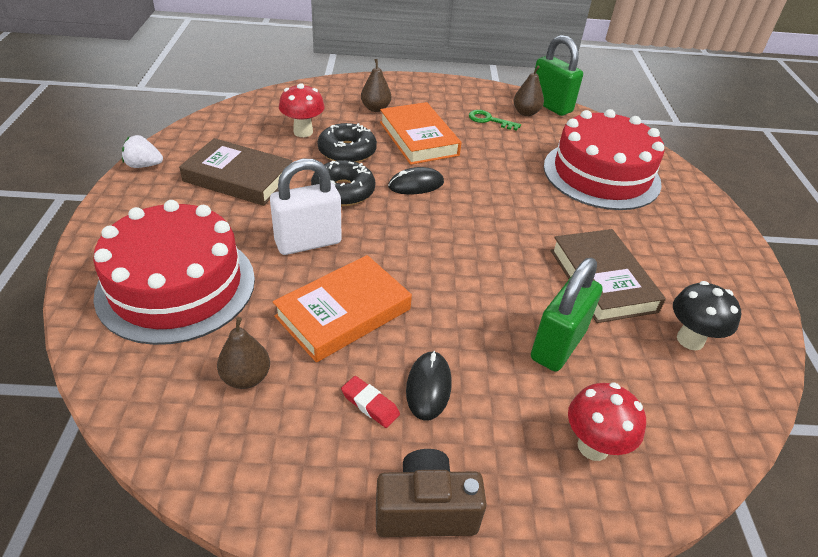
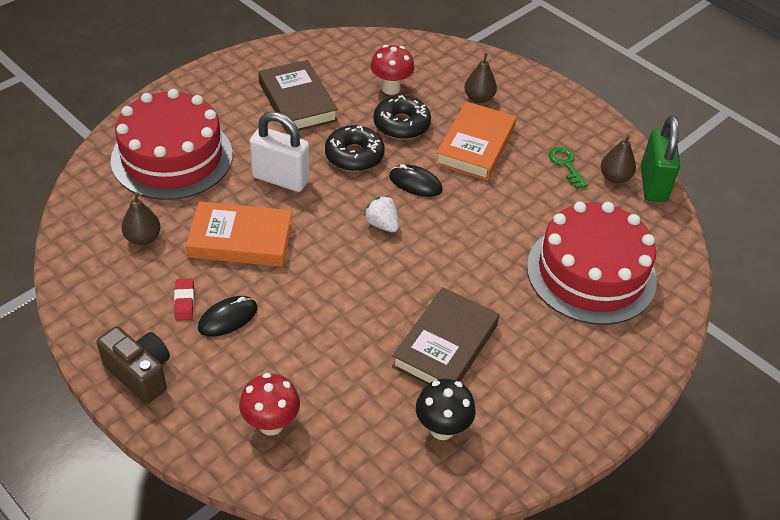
camera: 45 degrees right, 5 degrees up
white strawberry [122,135,163,168] -> white strawberry moved to [364,196,399,232]
green padlock [531,258,603,372] -> none

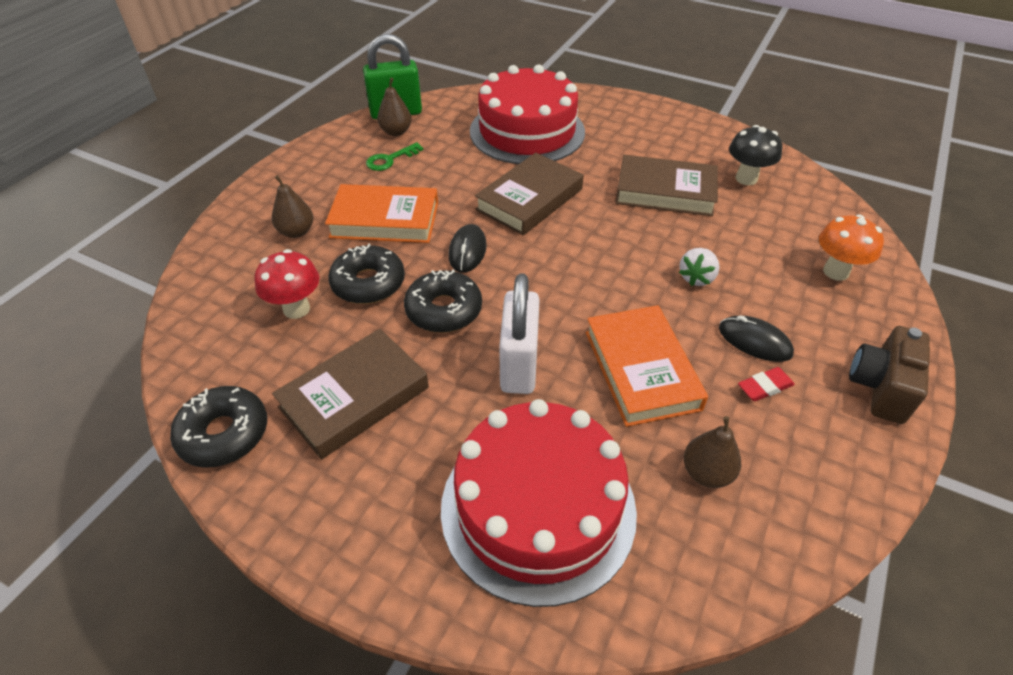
camera: 105 degrees left, 0 degrees up
red mushroom [239,373,300,436] -> orange mushroom [819,215,884,281]
white strawberry [364,196,399,232] -> white strawberry moved to [679,248,720,286]
none -> black donut [170,386,267,468]
none -> brown book [475,153,584,235]

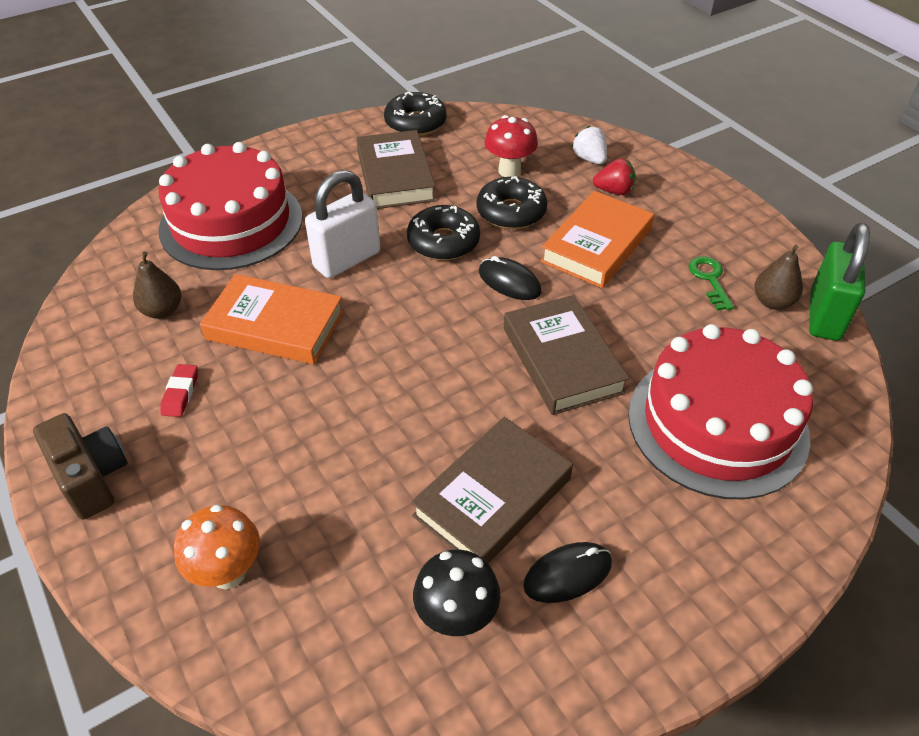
camera: 120 degrees right, 0 degrees up
brown pear [272,175,314,238] -> red strawberry [593,158,636,195]
white padlock [499,273,540,394] -> white padlock turned 75 degrees counterclockwise [305,170,380,278]
white strawberry [679,248,720,286] -> white strawberry moved to [572,126,607,164]
black mouse [719,315,794,362] -> black mouse moved to [523,542,612,603]

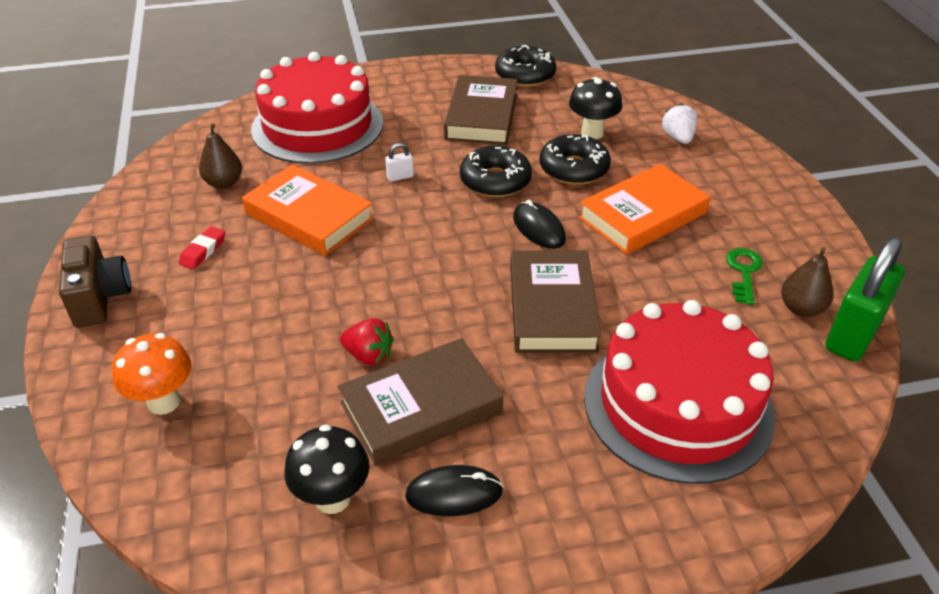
camera: 20 degrees right, 5 degrees down
white padlock [305,170,380,278] -> white padlock [385,143,414,182], size x0.40
red mushroom [485,115,538,177] -> black mushroom [569,77,622,139]
red strawberry [593,158,636,195] -> red strawberry moved to [340,318,394,365]

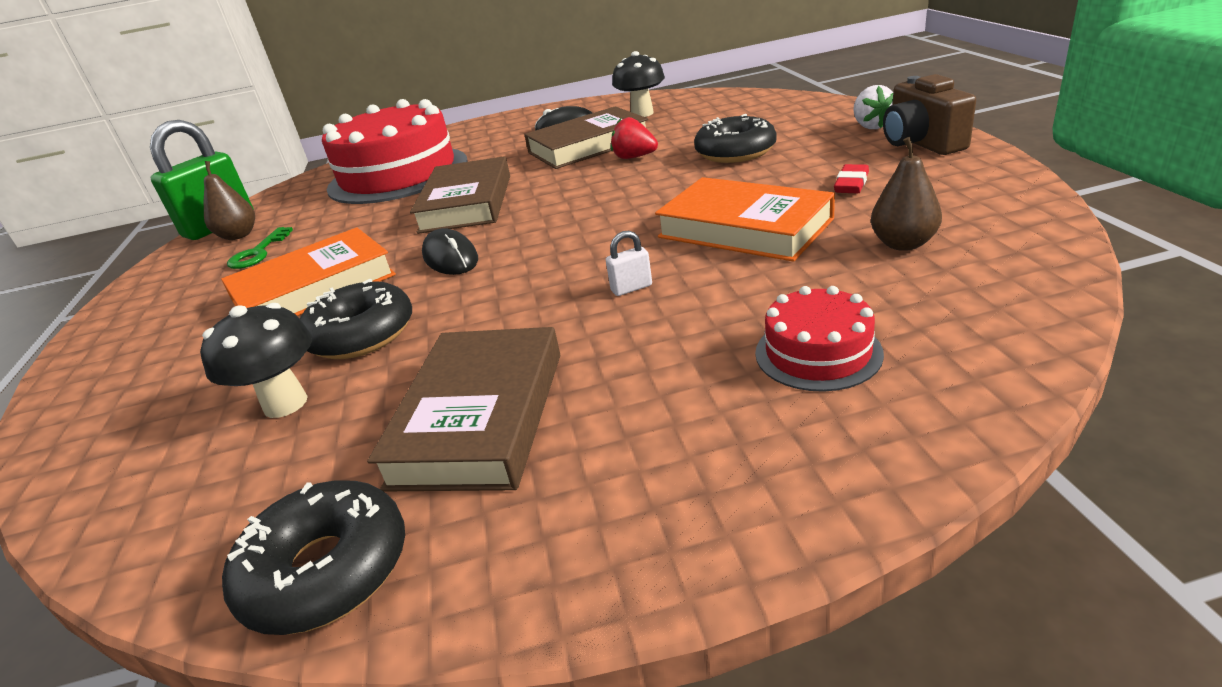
camera: 175 degrees left, 10 degrees down
orange mushroom [112,333,192,415] -> none
red cake [251,52,383,164] -> red cake [755,286,884,392], size x0.45
black donut [460,145,532,197] -> black donut moved to [694,114,777,163]
white strawberry [662,103,698,144] -> white strawberry moved to [853,85,893,129]

